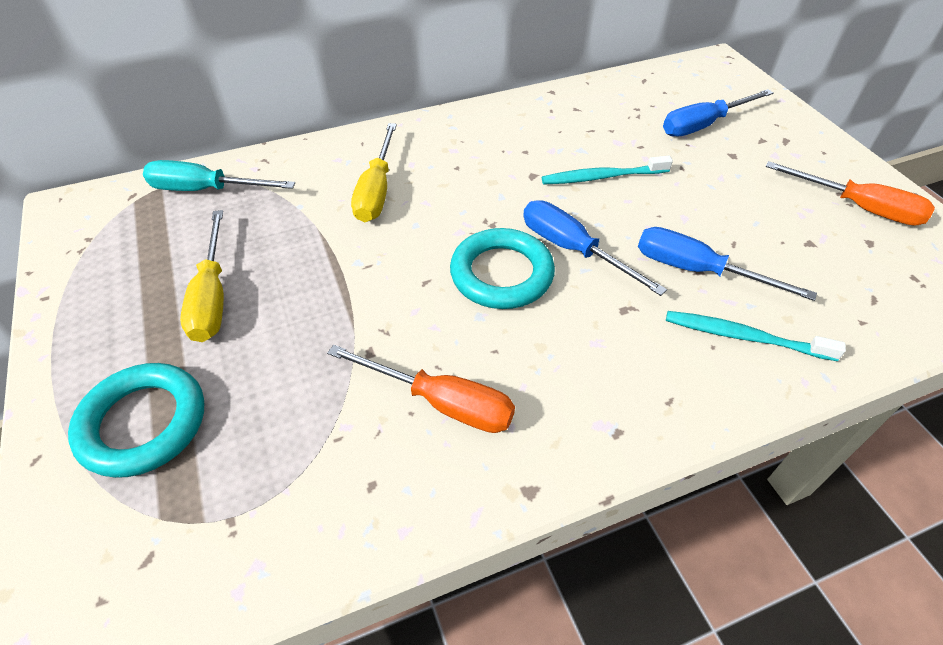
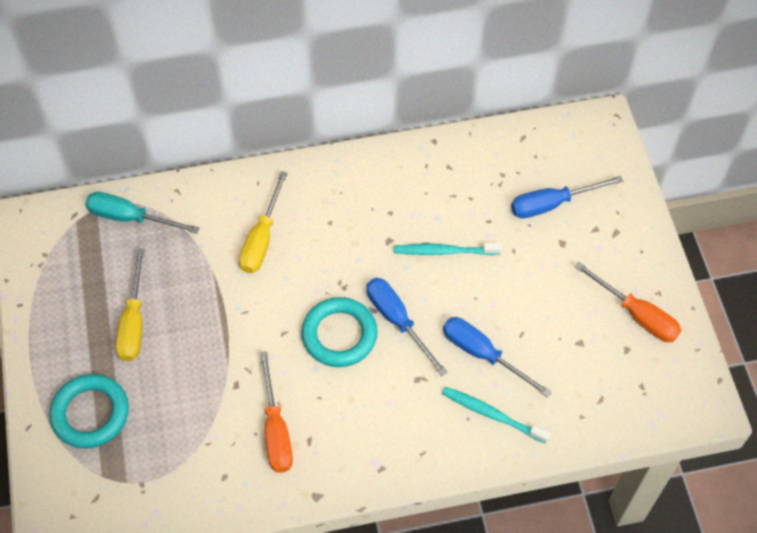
camera: 10 degrees right, 10 degrees up
orange screwdriver [327,345,515,433] -> orange screwdriver turned 45 degrees clockwise [260,351,293,473]

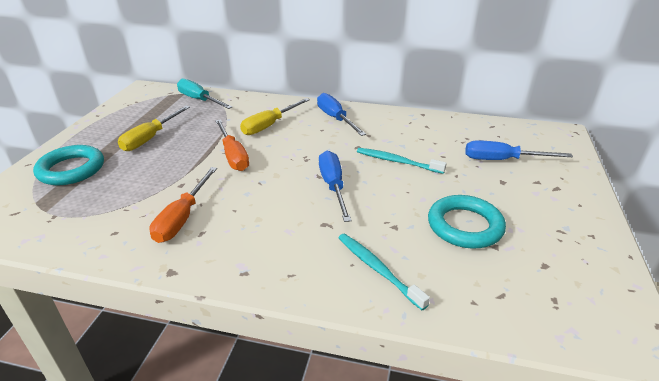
camera: 25 degrees right, 25 degrees down
turquoise ring [301,297,377,367] -> turquoise ring moved to [428,195,506,249]
blue screwdriver [443,317,552,398] -> blue screwdriver moved to [317,93,366,136]
orange screwdriver [574,262,681,342] -> orange screwdriver moved to [215,119,249,171]

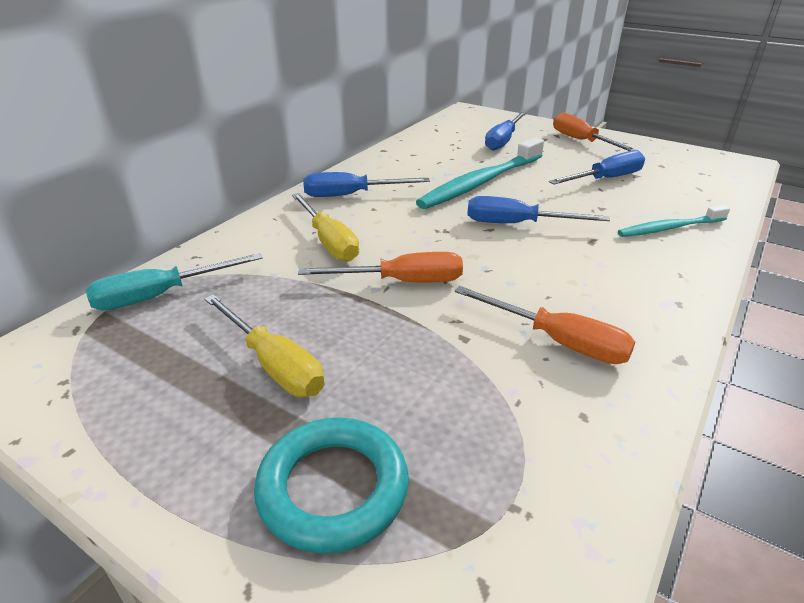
camera: 70 degrees left, 0 degrees up
turquoise toothbrush [357,148,447,174] -> turquoise toothbrush [416,137,544,209], size x1.72
turquoise ring [428,195,506,249] -> blue screwdriver [549,150,645,185]
none -> orange screwdriver [553,113,636,151]

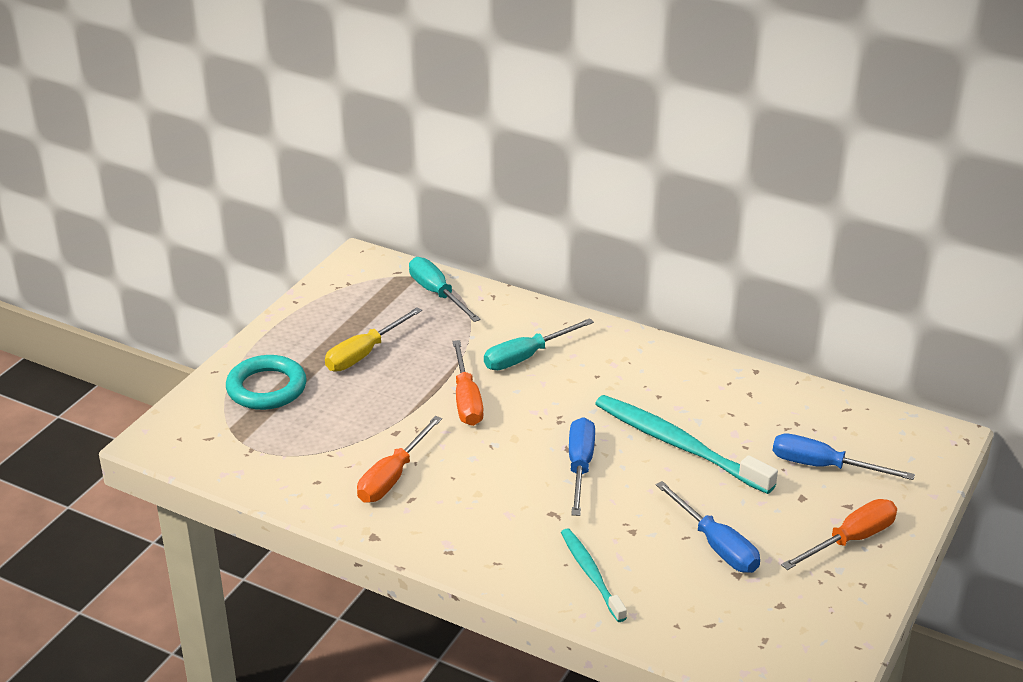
camera: 85 degrees right, 0 degrees up
yellow screwdriver [292,193,359,262] -> turquoise screwdriver [484,318,594,370]
blue screwdriver [303,172,430,197] -> none

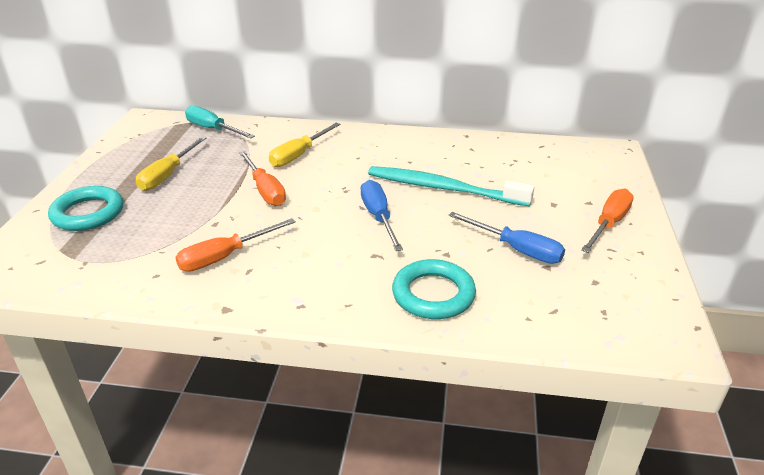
camera: 20 degrees left, 0 degrees up
orange screwdriver [357,416,442,503] -> orange screwdriver turned 45 degrees clockwise [175,218,296,272]
turquoise screwdriver [484,318,594,370] -> yellow screwdriver [269,123,341,167]
turquoise toothbrush [561,528,627,622] -> turquoise ring [392,259,476,319]
blue screwdriver [773,433,915,480] -> none

